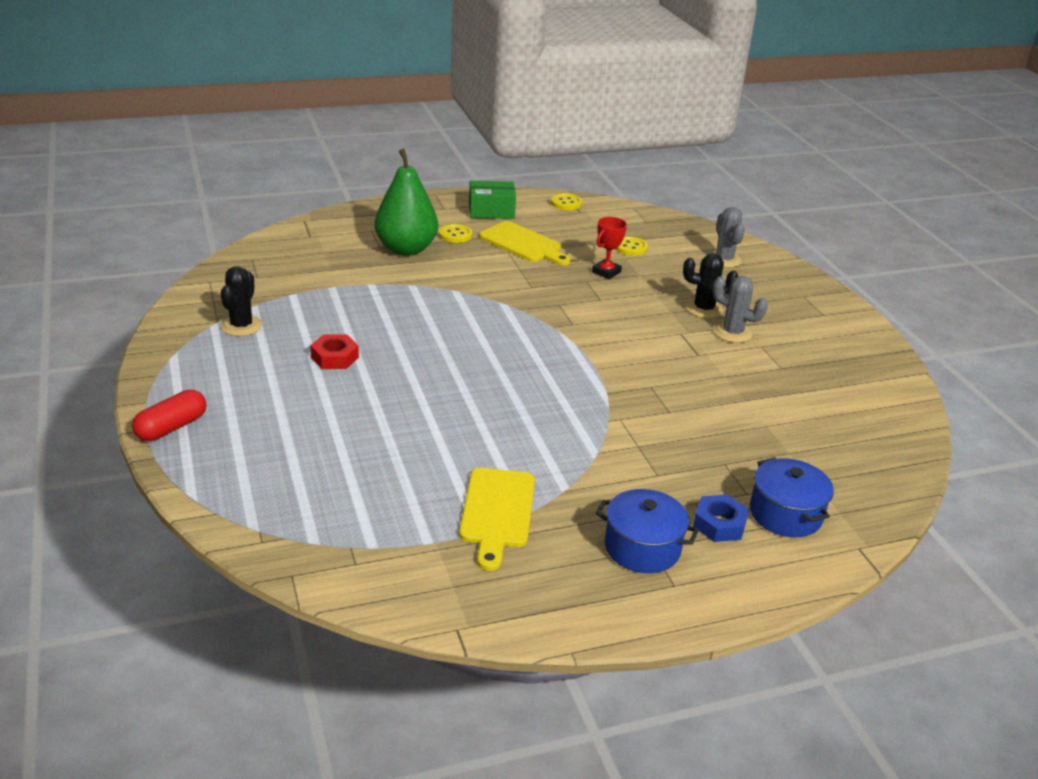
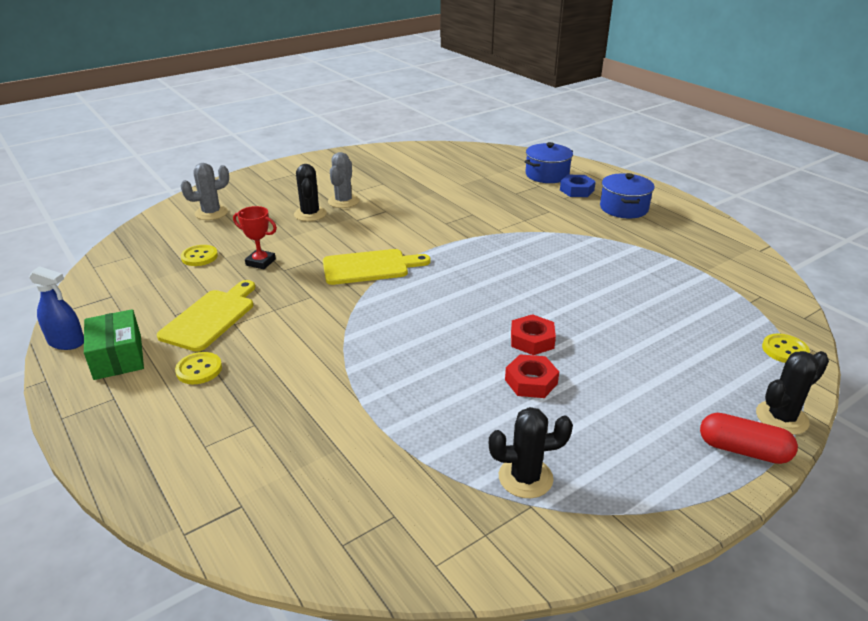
camera: 105 degrees left, 0 degrees up
green pear [374,149,438,256] -> none
yellow cutting board [459,468,535,571] -> yellow cutting board moved to [323,249,431,285]
yellow button [551,193,582,210] -> yellow button moved to [762,334,810,363]
none -> blue spray bottle [29,266,84,350]
none -> red nut [511,314,556,355]
none -> black cactus [756,351,829,435]

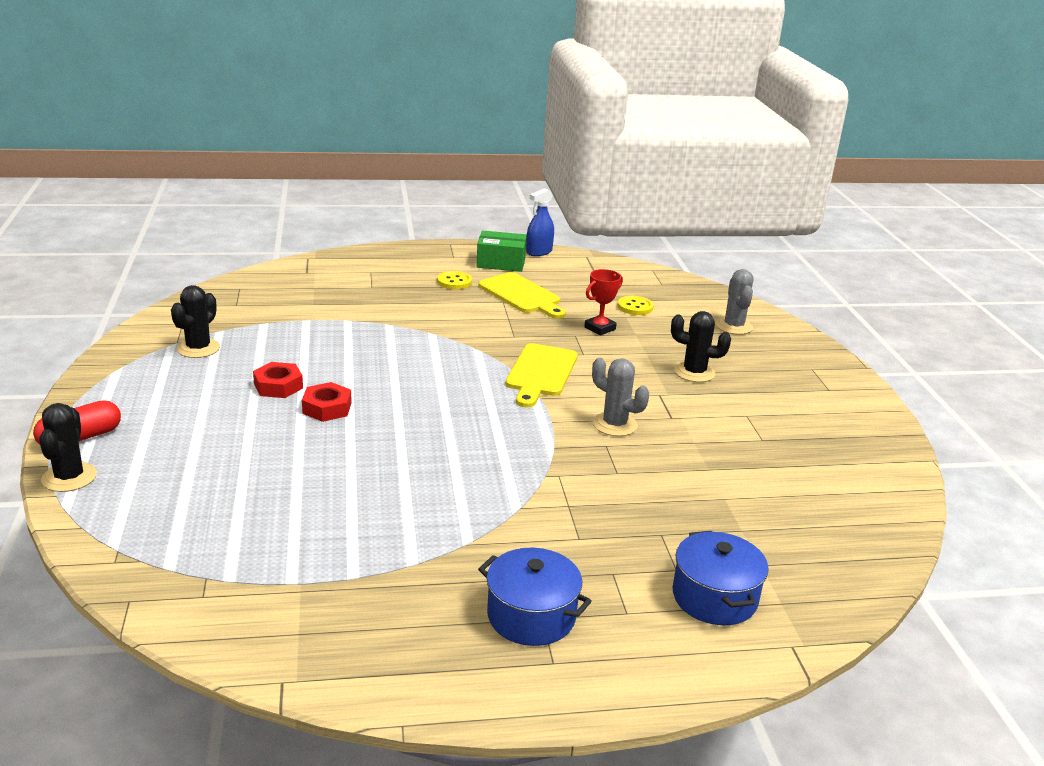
camera: 115 degrees right, 5 degrees down
grey cactus [328,152,359,208] -> grey cactus moved to [592,358,649,436]
blue nut [560,175,596,197] -> none
yellow button [762,334,810,363] -> none

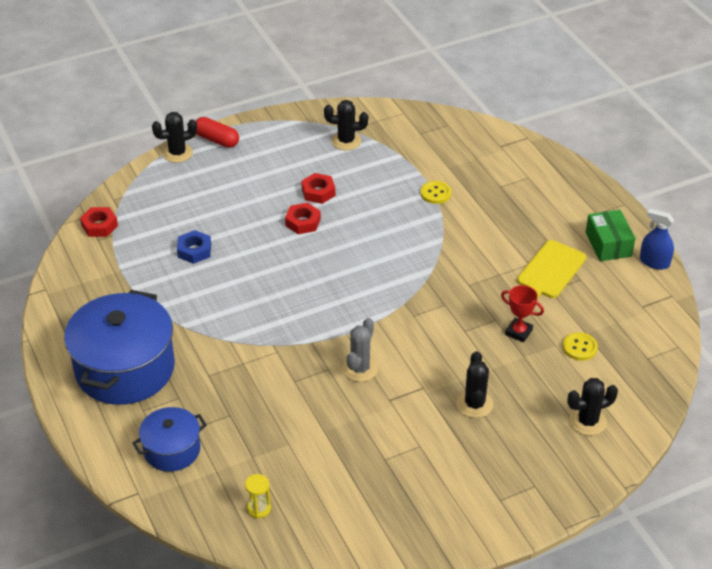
camera: 75 degrees right, 15 degrees up
yellow button [437,271,472,289] -> yellow button moved to [421,181,451,204]
blue pot [478,548,592,646] -> blue pot [64,290,175,405], size x1.86
yellow cutting board [505,343,578,408] -> none
grey cactus [715,269,753,335] -> black cactus [567,378,618,436]
none -> red nut [80,207,118,237]
none -> blue nut [177,230,211,264]
none -> yellow hourglass [245,474,271,518]

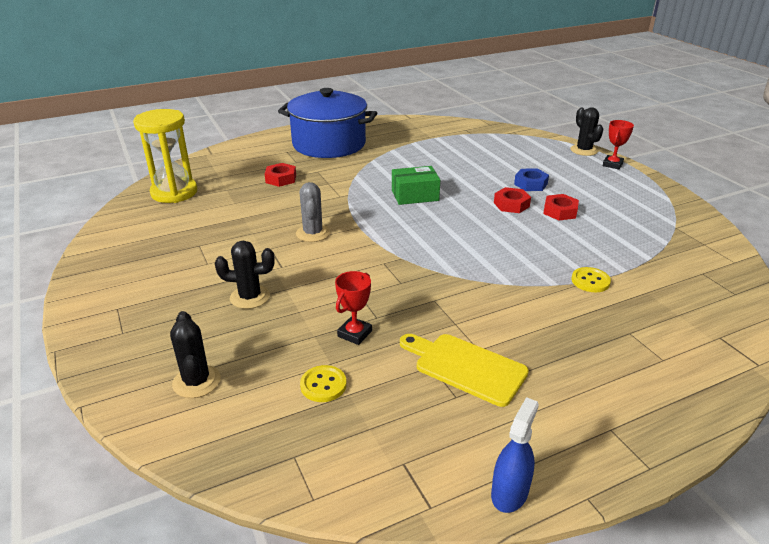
camera: 90 degrees right, 10 degrees down
red nut [80,207,118,237] -> red nut moved to [265,163,296,187]
blue pot [132,407,207,472] -> none
blue nut [177,230,211,264] -> blue nut moved to [514,169,549,191]
red capsule [195,117,239,148] -> red trophy [602,120,634,169]
yellow hourglass [245,474,271,518] -> yellow hourglass [133,109,197,203], size x2.43
black cactus [324,100,368,150] -> none
grey cactus [342,318,378,382] -> grey cactus turned 60 degrees clockwise [296,182,330,242]
green box [586,210,635,261] -> green box moved to [392,166,440,205]

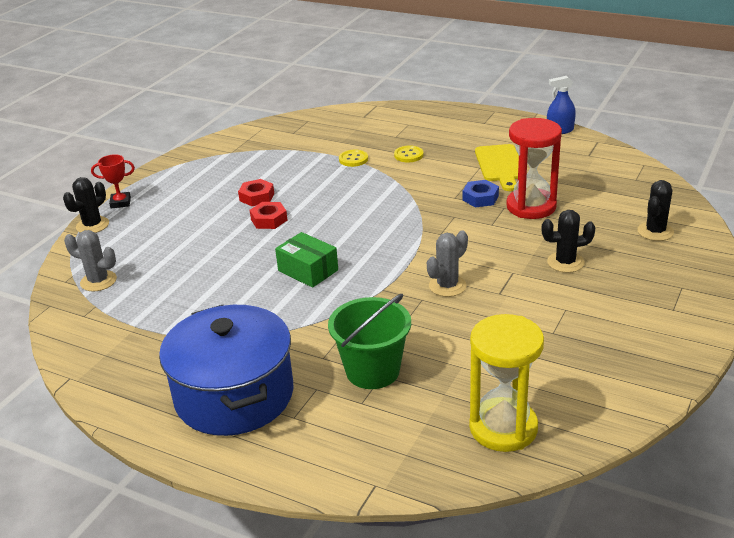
camera: 125 degrees left, 0 degrees up
black cactus [215,241,275,309] -> black cactus turned 60 degrees counterclockwise [541,210,596,273]
red nut [265,163,296,187] -> green bucket [328,294,411,389]
yellow button [300,365,347,402] -> yellow button moved to [394,145,424,162]
red trophy [335,271,372,345] -> red hourglass [506,118,562,219]
blue nut [514,169,549,191] -> blue nut moved to [463,180,499,207]
none -> grey cactus [64,230,117,292]

